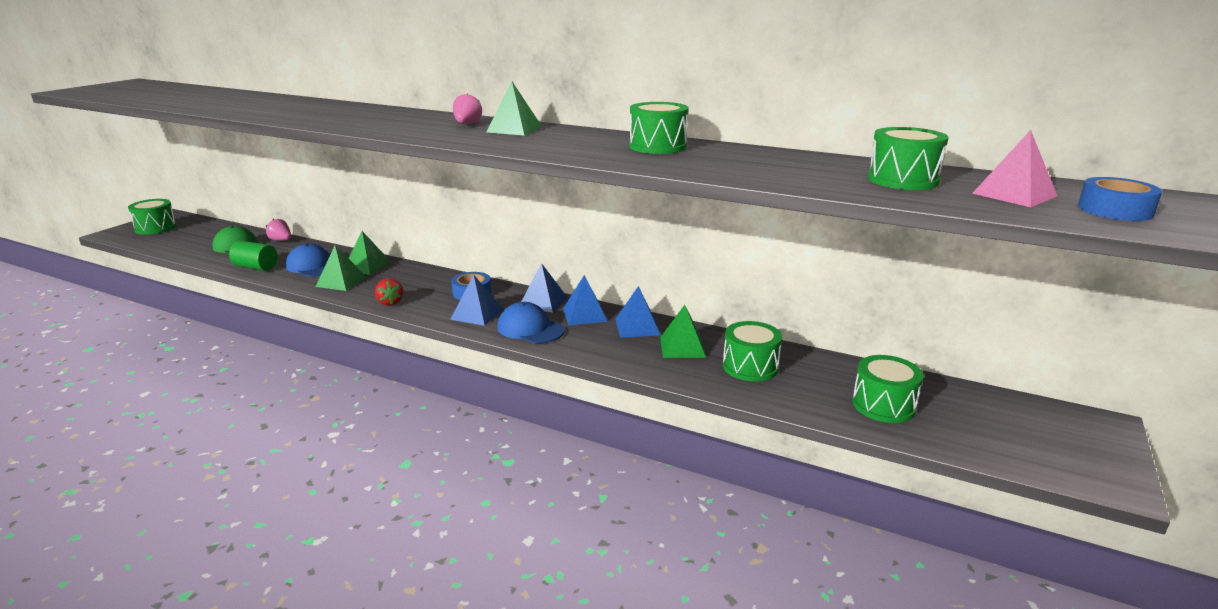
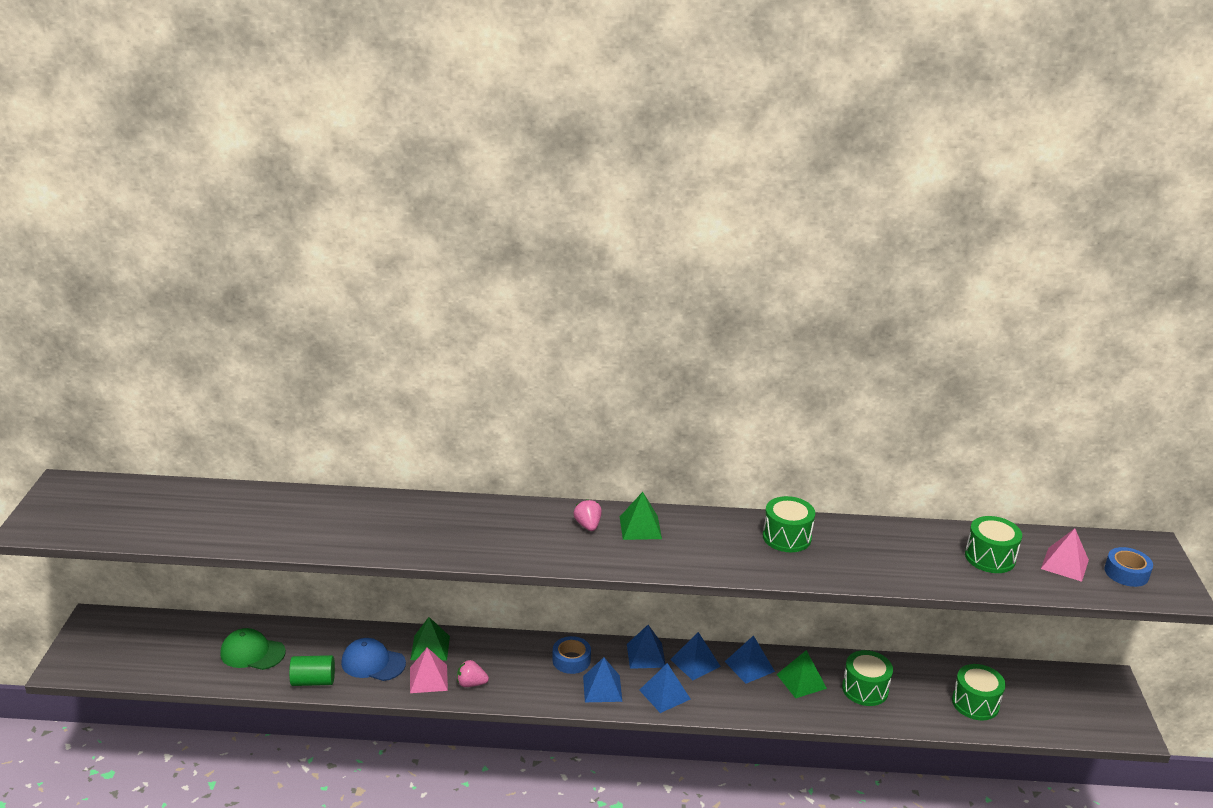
camera: 25 degrees left, 5 degrees up
green drum [128,199,177,235] -> none
pink strawberry [266,219,291,241] -> pink strawberry moved to [457,660,489,687]
green pyramid [315,245,366,291] -> pink pyramid [410,647,448,693]
red strawberry [375,278,403,306] -> none
blue cap [497,302,564,344] -> blue pyramid [639,663,691,713]

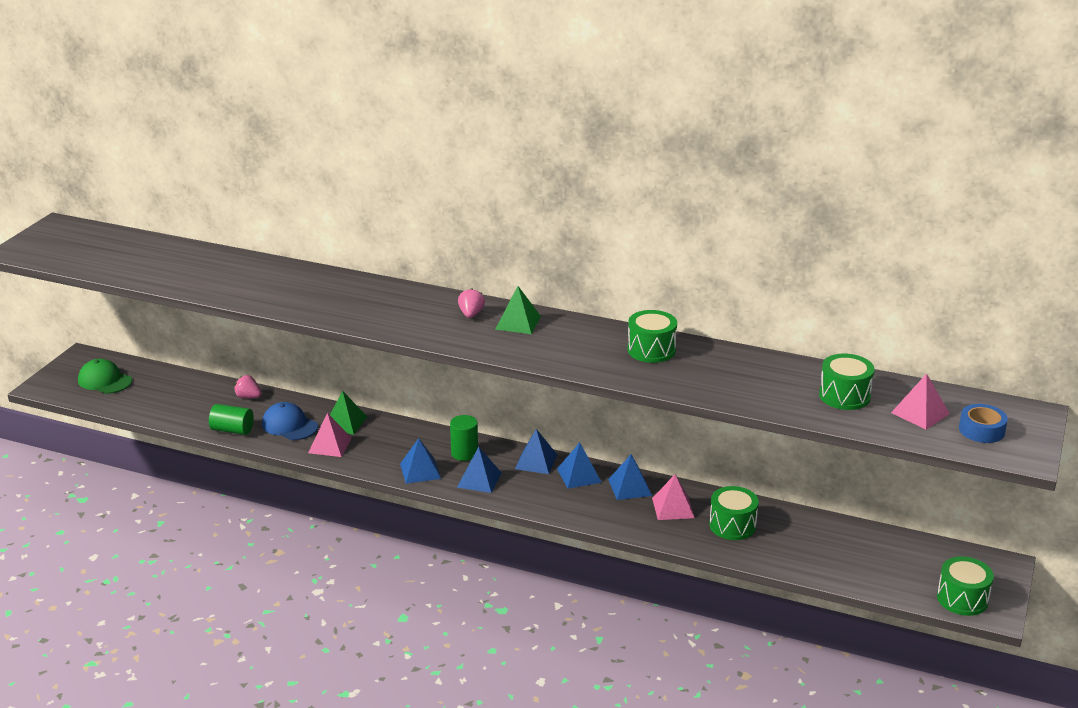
camera: 20 degrees right, 0 degrees up
green cap [220,628,286,670] -> green cap moved to [78,359,132,394]
pink strawberry [457,660,489,687] -> pink strawberry moved to [234,375,262,398]
blue tape [552,636,591,674] -> green cylinder [450,415,478,461]
blue pyramid [639,663,691,713] -> blue pyramid moved to [400,438,441,484]
green pyramid [777,650,827,698] -> pink pyramid [652,474,695,520]
green drum [952,664,1006,720] -> green drum moved to [937,556,994,616]

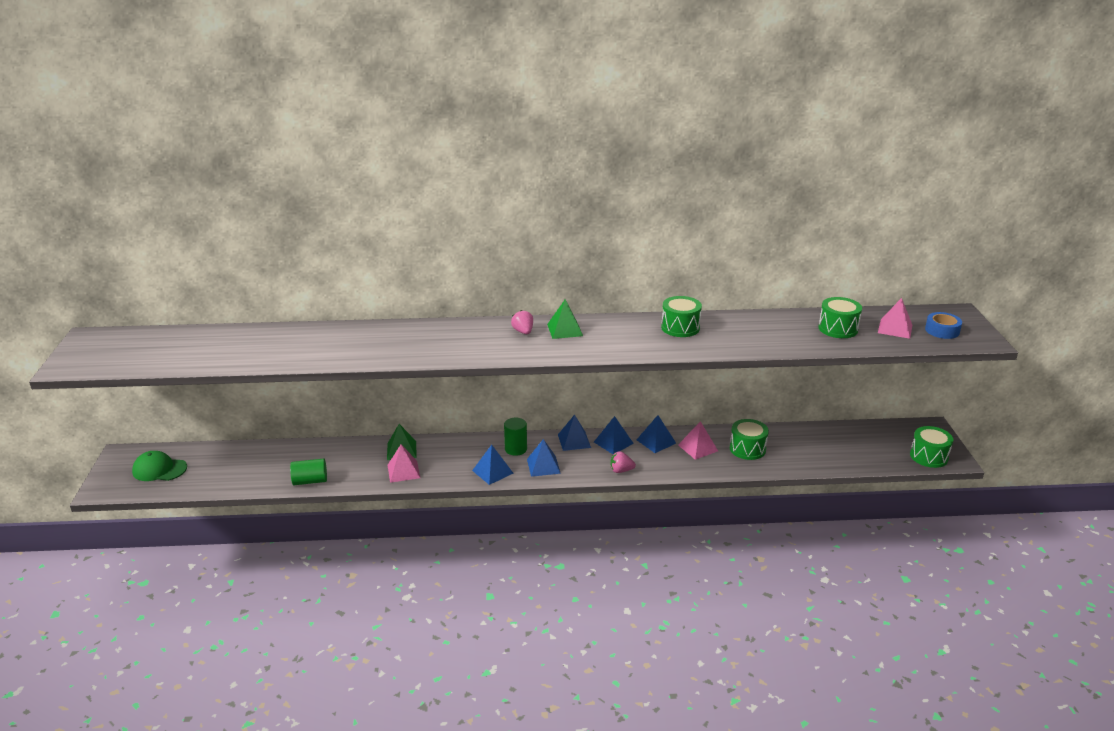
camera: 25 degrees left, 0 degrees up
pink strawberry [234,375,262,398] -> pink strawberry moved to [610,451,636,473]
blue cap [262,402,318,440] -> none

